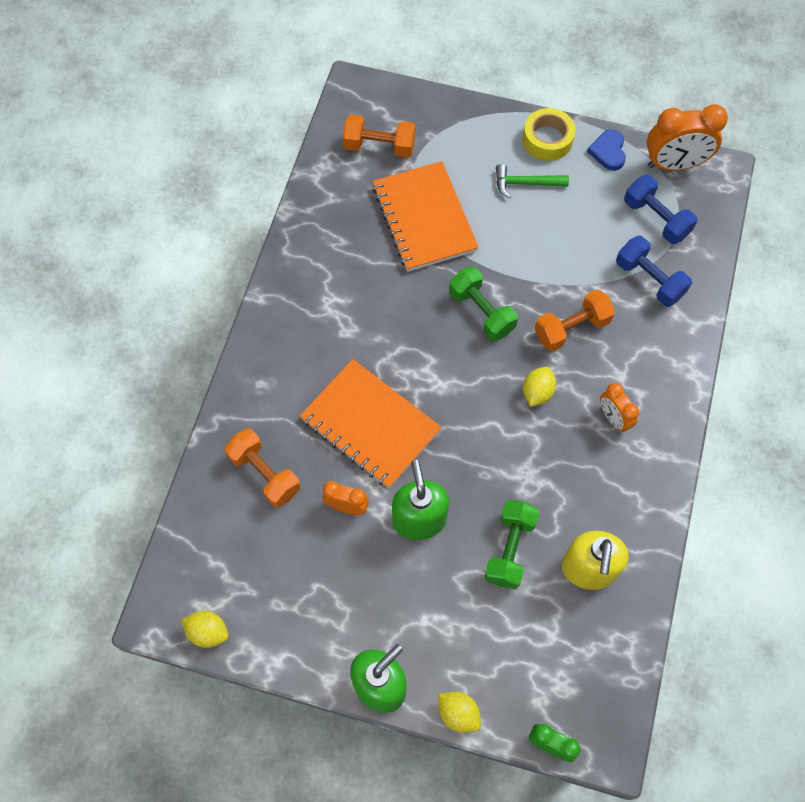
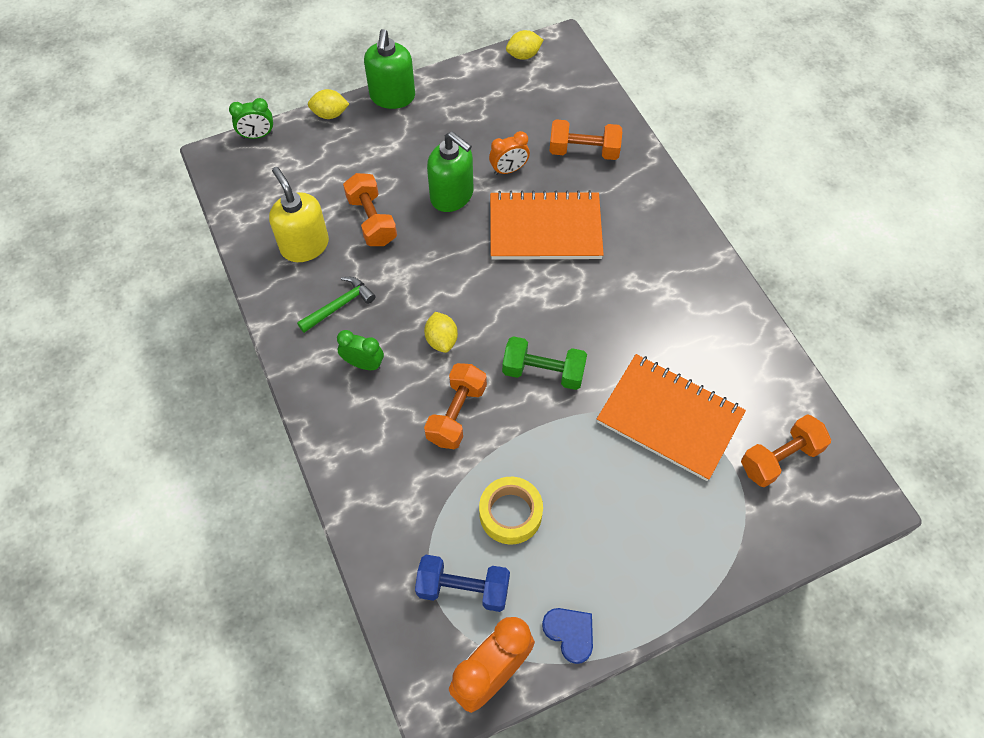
camera: 140 degrees right, 5 degrees down
green dumbbell [484,500,539,589] -> orange dumbbell [343,173,397,246]
green hammer [496,164,569,198] -> green hammer moved to [297,277,376,333]
yellow tape [523,108,575,161] -> yellow tape moved to [479,477,543,545]
orange clock [600,383,639,432] -> green clock [337,330,384,370]
blue dumbbell [616,236,692,307] -> none

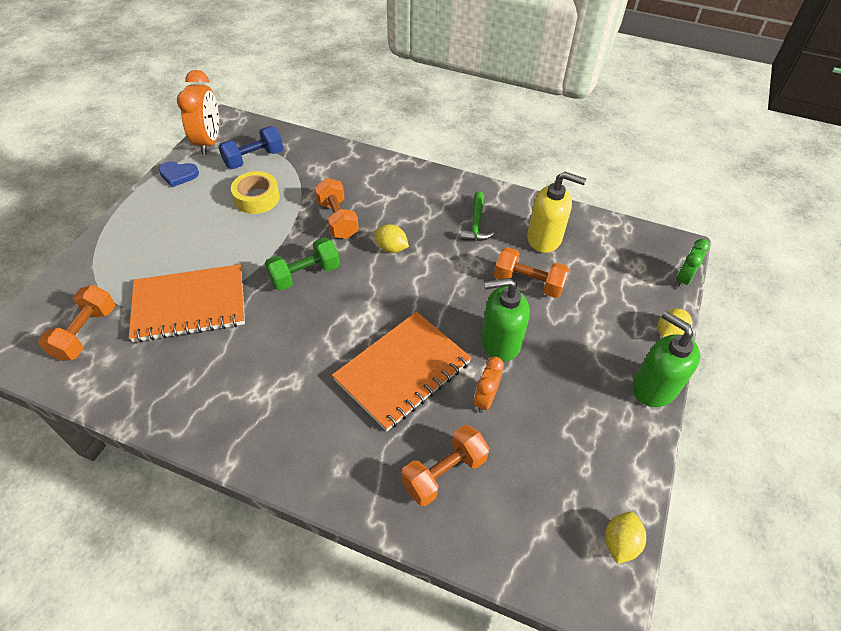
camera: 135 degrees right, 10 degrees down
green clock [337,330,384,370] -> none

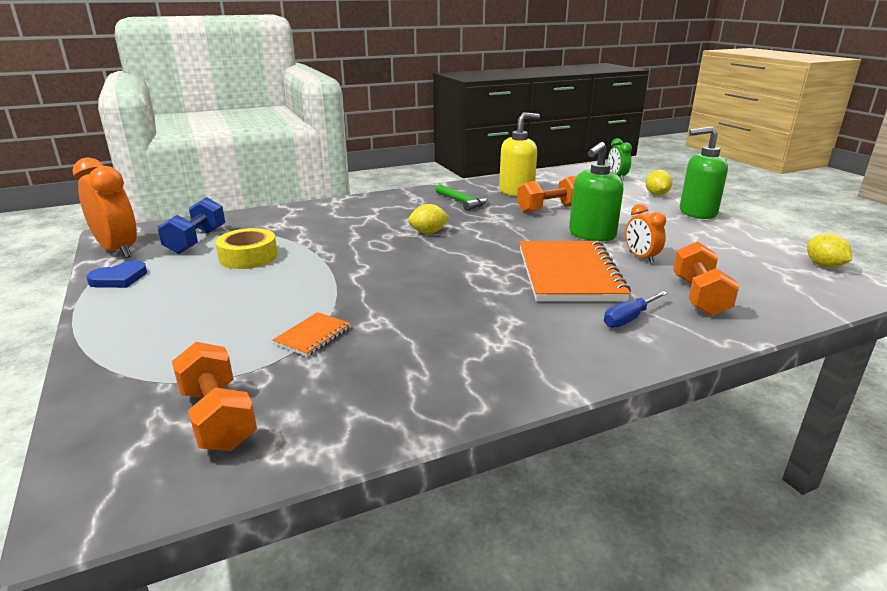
camera: 45 degrees left, 25 degrees down
orange notebook [129,264,245,342] -> orange notebook [272,312,351,357], size x0.43
green dumbbell [265,237,340,291] -> none
orange dumbbell [314,178,359,239] -> none
none -> blue screwdriver [604,291,668,328]

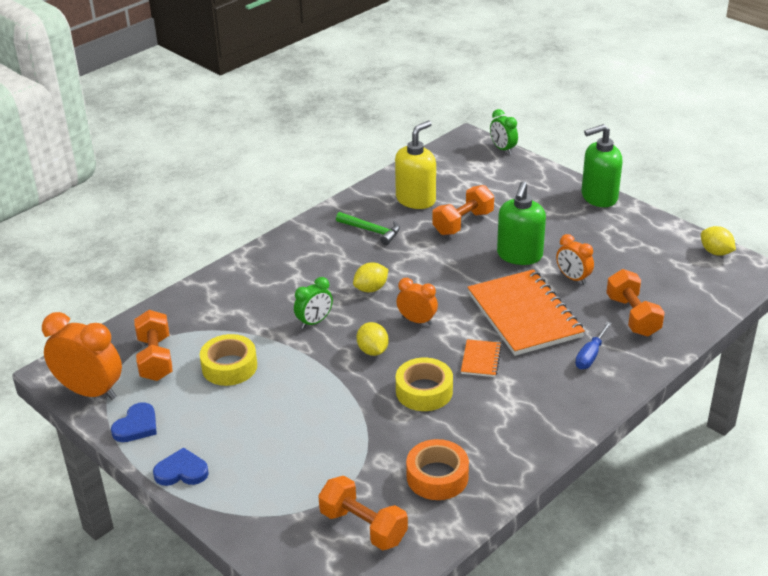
camera: 20 degrees left, 10 degrees up
blue dumbbell [158,197,225,254] -> orange dumbbell [134,310,173,381]
orange notebook [272,312,351,357] -> orange notebook moved to [461,339,502,377]
yellow lemon [646,170,673,196] -> yellow lemon moved to [357,322,389,356]
none -> blue heart [153,447,209,486]
none -> green clock [294,277,333,329]
none -> yellow tape [396,358,453,411]
none -> orange clock [397,278,438,325]
none -> orange tape [406,439,469,500]

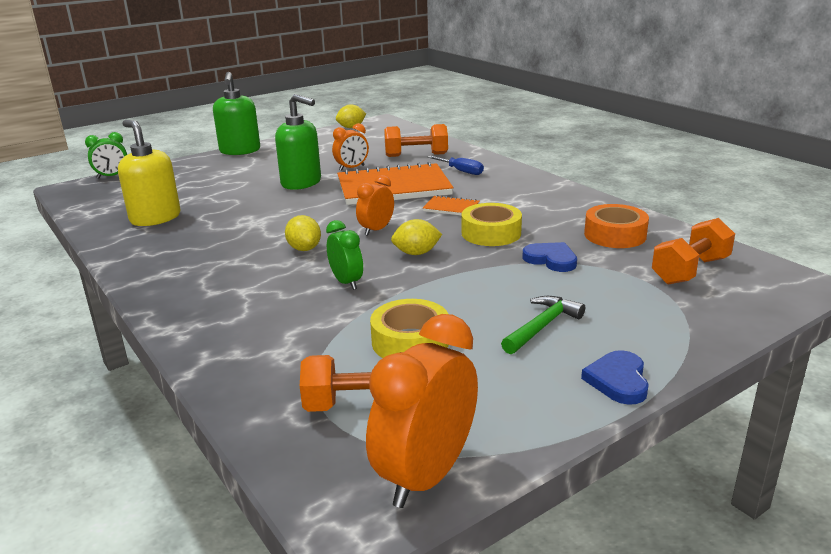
camera: 80 degrees left, 10 degrees down
blue heart [111,402,157,442] -> blue heart moved to [522,242,577,272]
green hammer [336,212,400,245] -> green hammer moved to [501,296,585,354]
orange dumbbell [432,185,494,235] -> none

